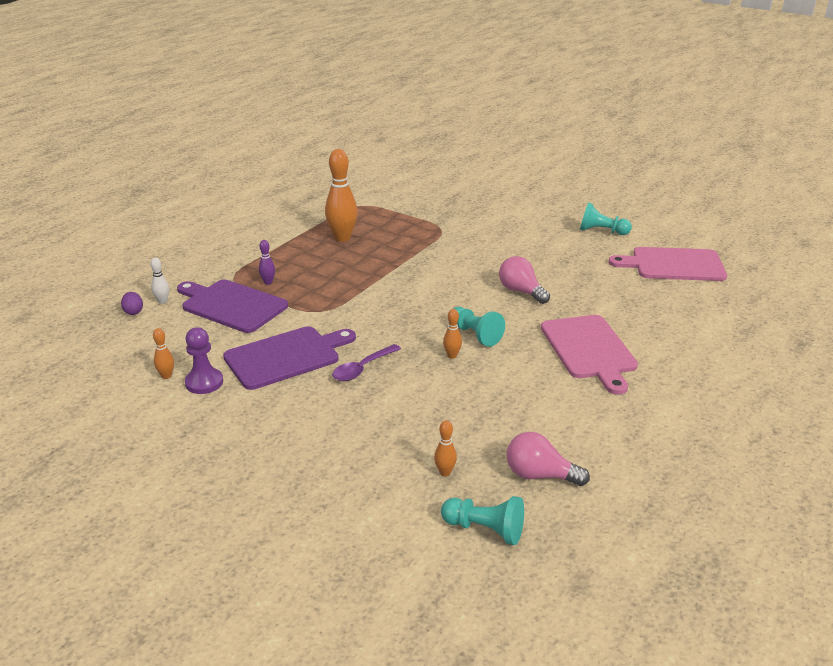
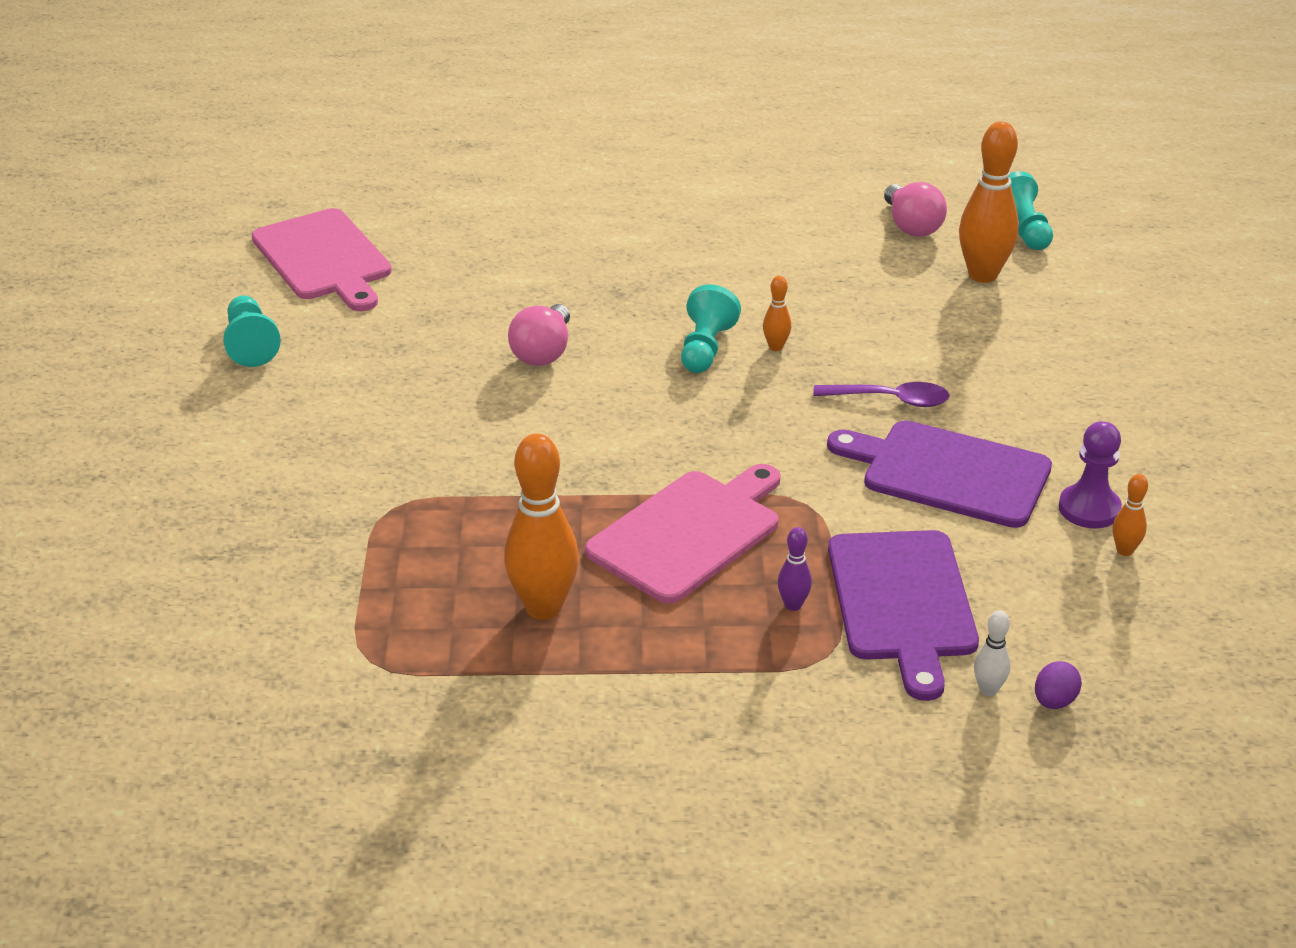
camera: 125 degrees left, 5 degrees up
orange bowling pin [434,420,457,476] -> orange bowling pin [959,122,1019,283], size x2.15
pink cutting board [541,315,638,395] -> pink cutting board moved to [585,464,781,604]

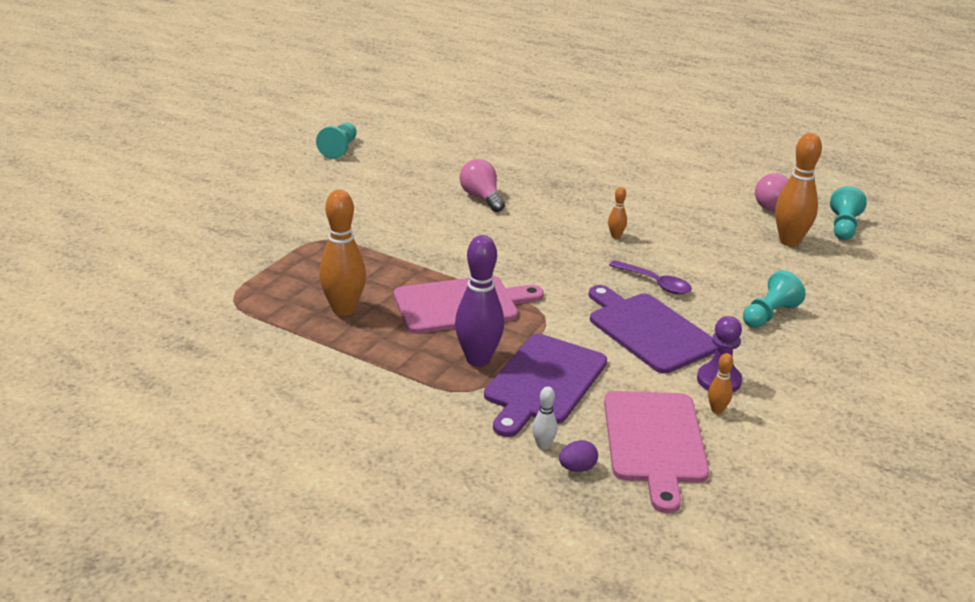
camera: 30 degrees right, 5 degrees down
pink cutting board [251,208,392,311] -> pink cutting board moved to [604,391,709,513]
pink light bulb [508,304,570,366] -> pink light bulb turned 105 degrees clockwise [459,159,505,212]
turquoise pawn [681,284,741,373] -> turquoise pawn moved to [743,270,806,328]
purple bowling pin [778,527,812,611] -> purple bowling pin [455,235,504,367], size x2.15

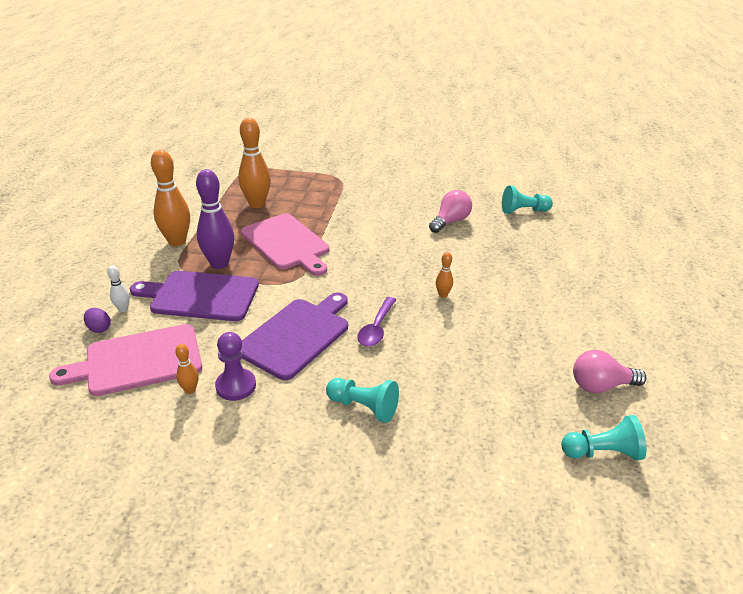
camera: 70 degrees right, 5 degrees up
turquoise pawn [316,123,357,159] -> turquoise pawn moved to [502,185,553,214]
orange bowling pin [775,133,822,247] -> orange bowling pin moved to [151,150,190,246]

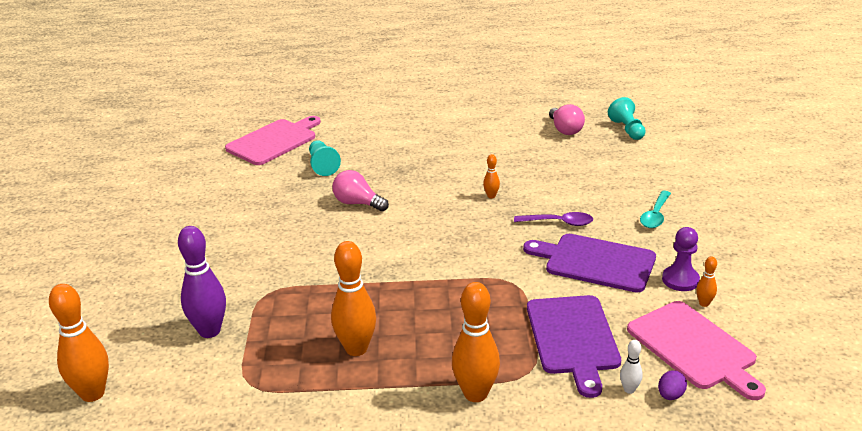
camera: 100 degrees left, 5 degrees down
purple bowling pin [196,169,234,269] -> purple bowling pin moved to [178,226,226,338]
pink cutting board [241,213,329,276] -> pink cutting board moved to [225,116,321,165]
turquoise pawn [326,378,399,423] -> turquoise spoon [640,191,671,228]
none -> orange bowling pin [49,284,109,402]

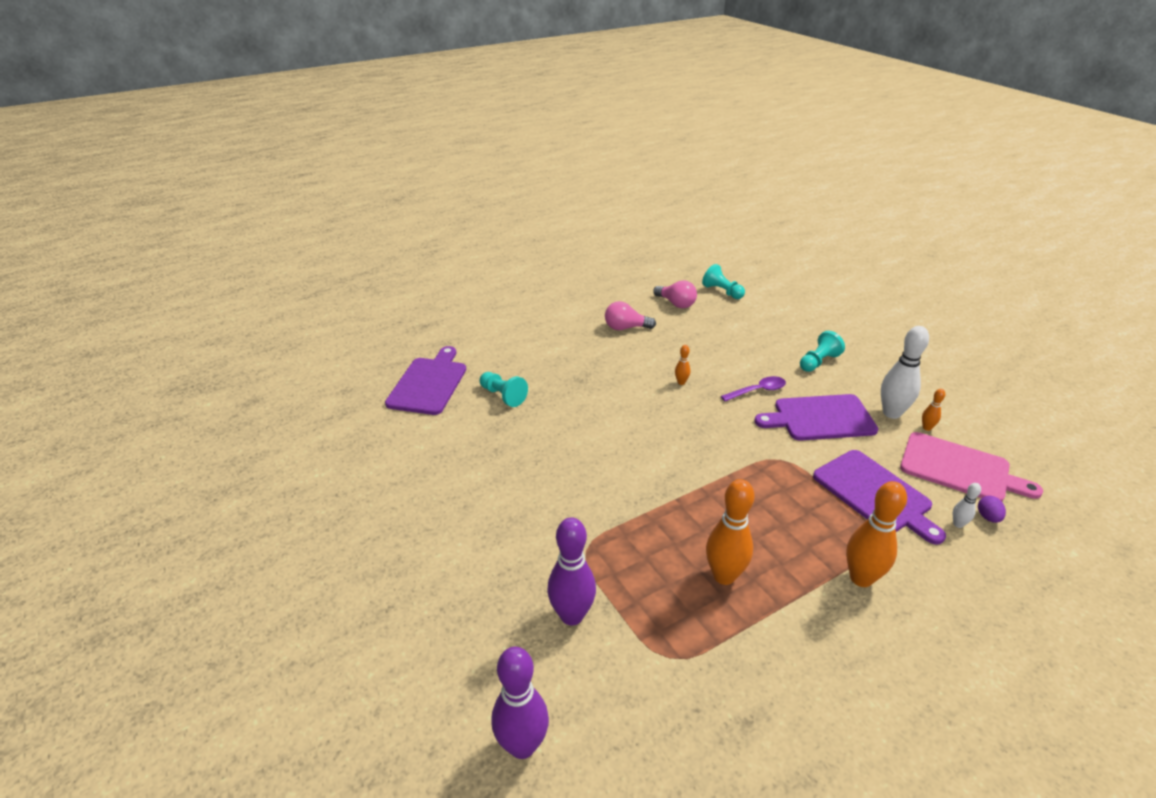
camera: 30 degrees left, 5 degrees up
orange bowling pin [49,284,109,402] -> purple bowling pin [491,647,549,759]
pink cutting board [225,116,321,165] -> purple cutting board [385,346,466,415]
pink light bulb [332,170,389,212] -> pink light bulb moved to [605,301,656,330]
turquoise spoon [640,191,671,228] -> turquoise pawn [800,331,845,372]
purple pawn [662,227,700,291] -> white bowling pin [881,326,929,419]

